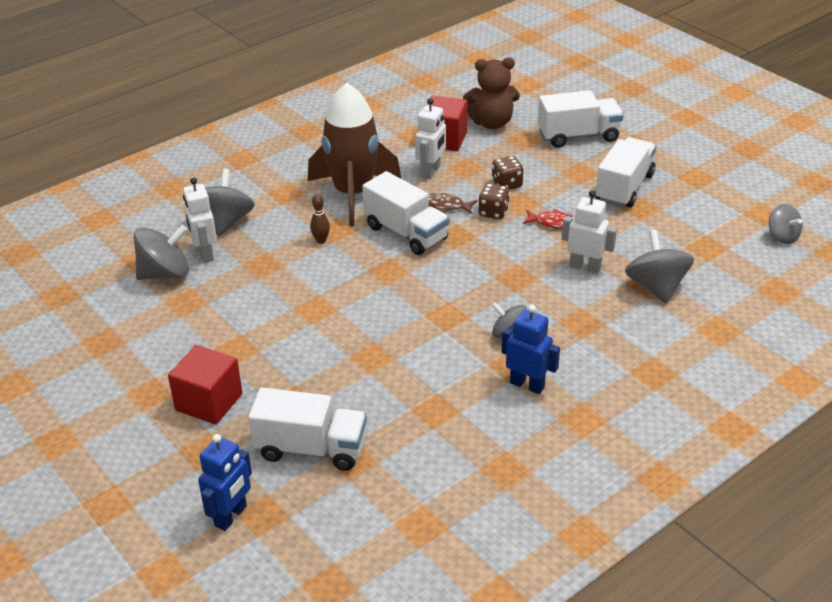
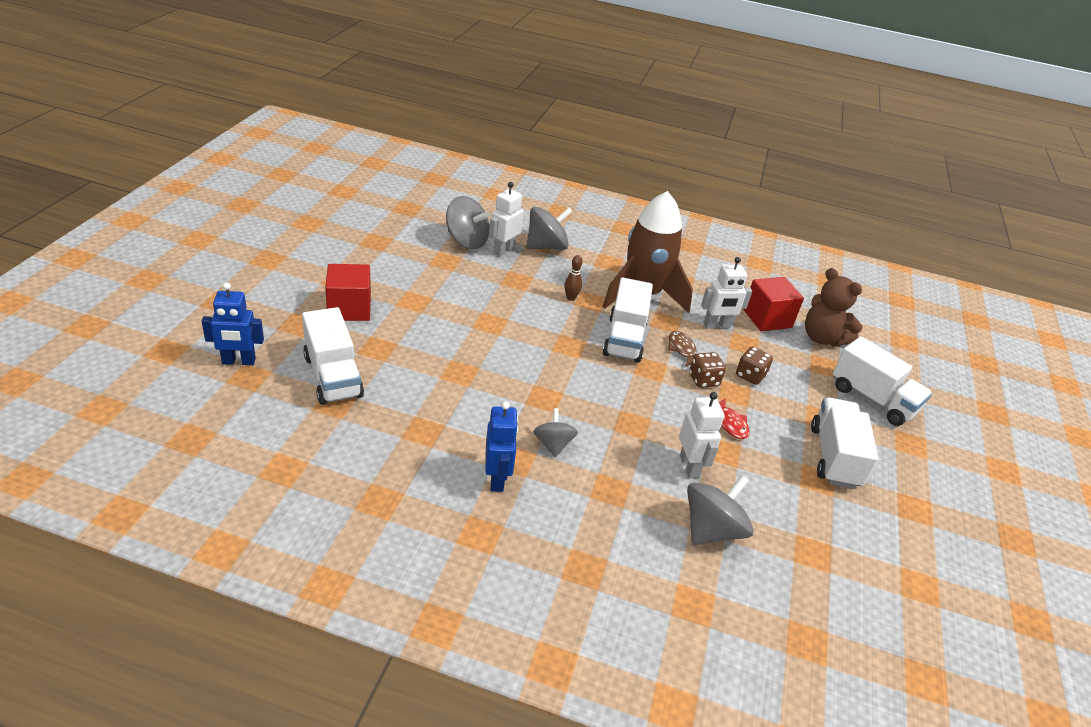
camera: 50 degrees right, 0 degrees up
white truck [595,137,656,208] -> white truck turned 75 degrees counterclockwise [811,398,878,489]
grey spinning top [769,204,803,244] -> none

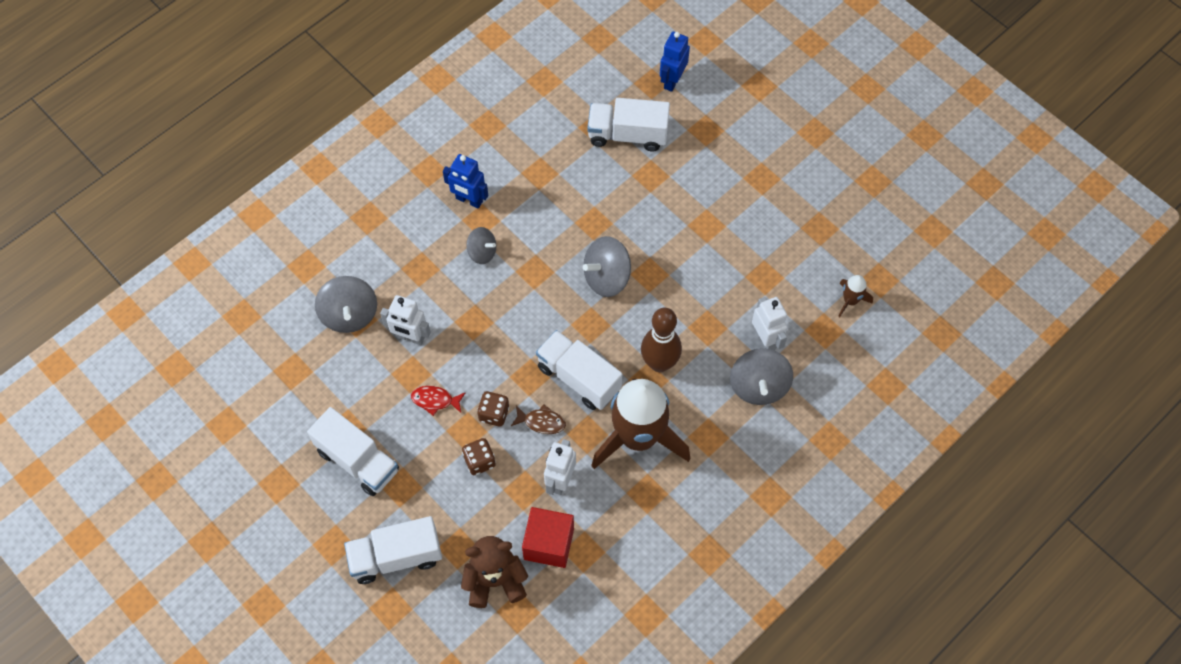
camera: 125 degrees right, 25 degrees up
red cube [325,264,371,321] -> none
grey spinning top [446,196,490,249] -> grey spinning top moved to [583,236,631,297]
brown bowling pin [564,255,583,301] -> brown bowling pin [641,308,682,372], size x2.14
none -> brown rocket [838,275,873,317]

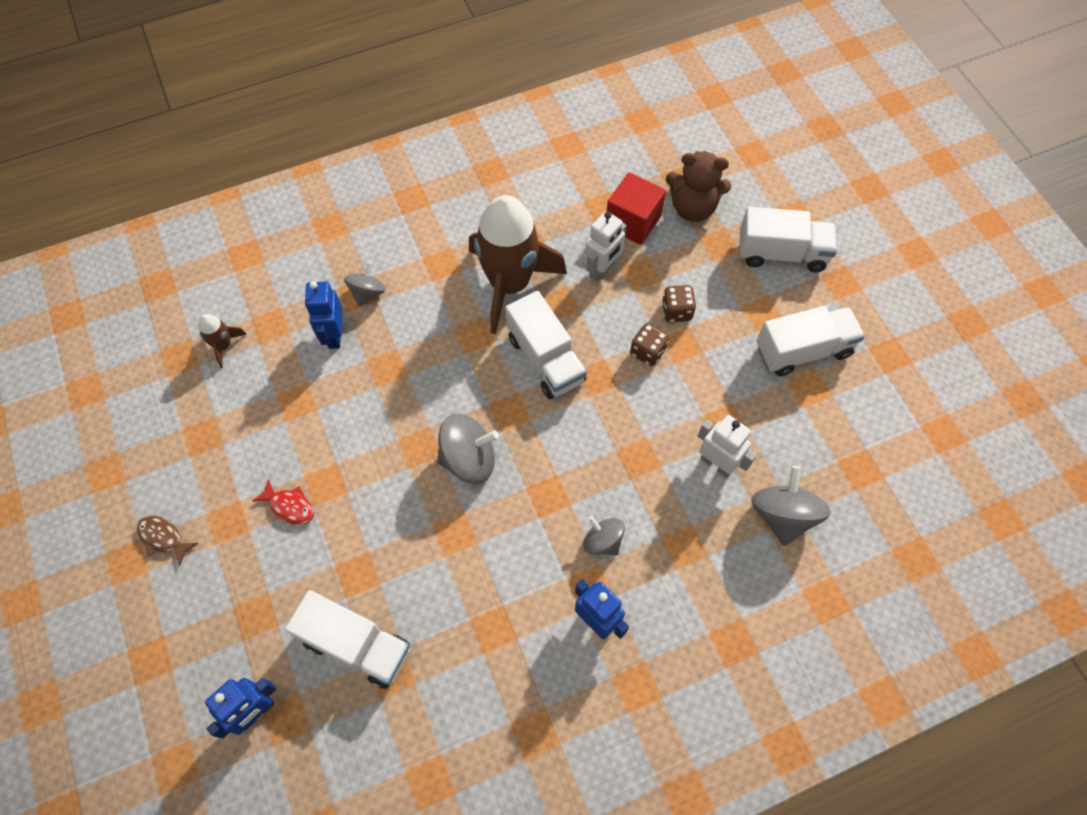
camera: 160 degrees left, 0 degrees up
white truck [307,407,399,496] -> white truck turned 105 degrees clockwise [757,306,865,376]
red fish [411,386,466,416] -> red fish moved to [252,479,314,525]
brown fish [511,404,566,434] -> brown fish moved to [137,516,198,566]
brown bowling pin [641,308,682,372] -> none
grey spinning top [730,348,793,405] -> grey spinning top [344,262,386,307], size x0.62
white robot [752,297,788,350] -> blue robot [305,281,342,349]

